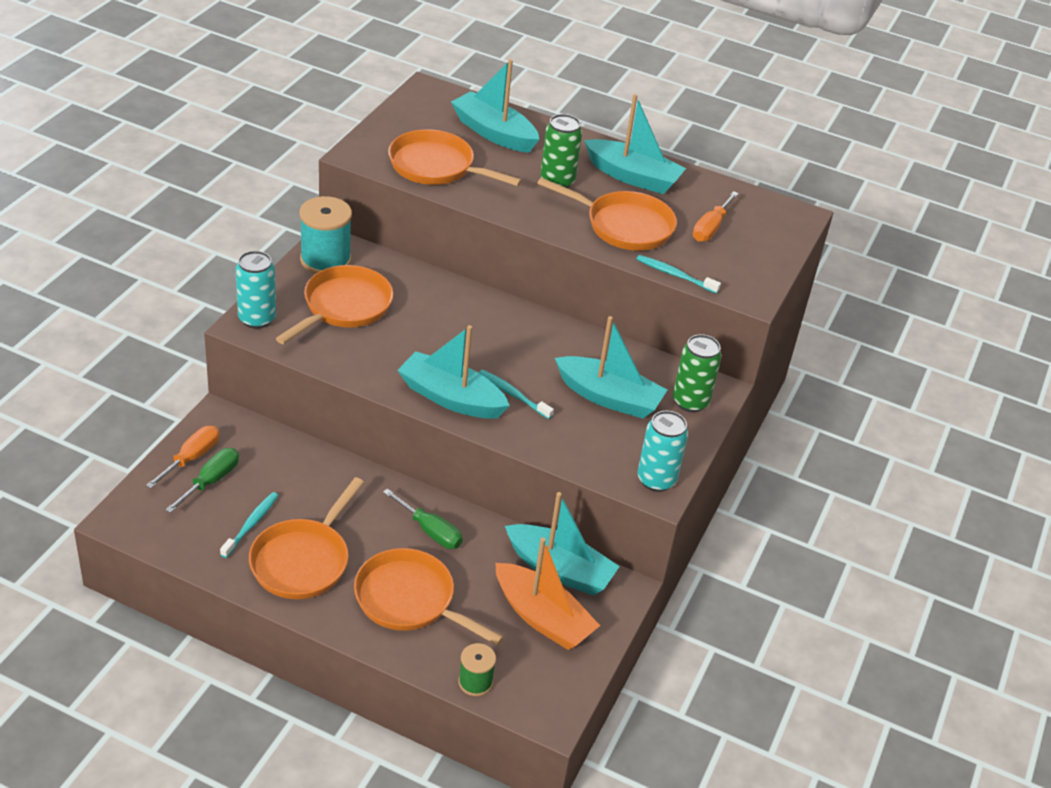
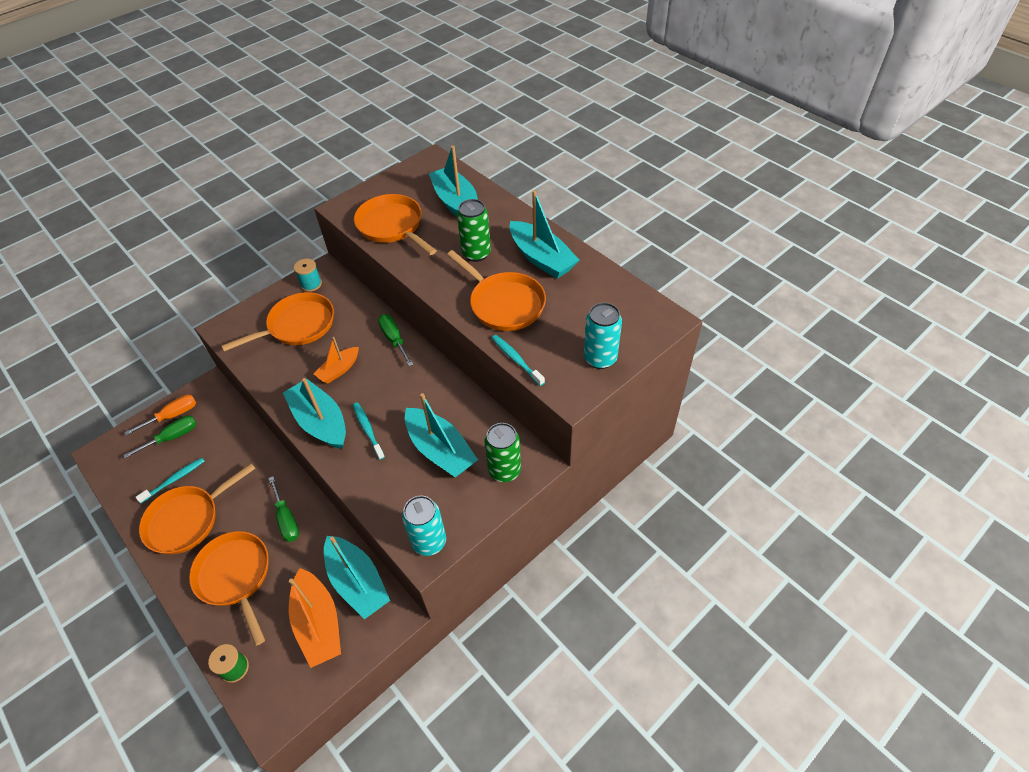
camera: 30 degrees right, 10 degrees up
turquoise can [236,251,276,329] -> turquoise can moved to [584,303,622,369]
turquoise spool [299,196,352,274] -> turquoise spool [294,259,322,292], size x0.56
orange screwdriver [693,191,739,242] -> none
none -> orange boat [314,337,359,384]
none -> green screwdriver [378,314,414,366]

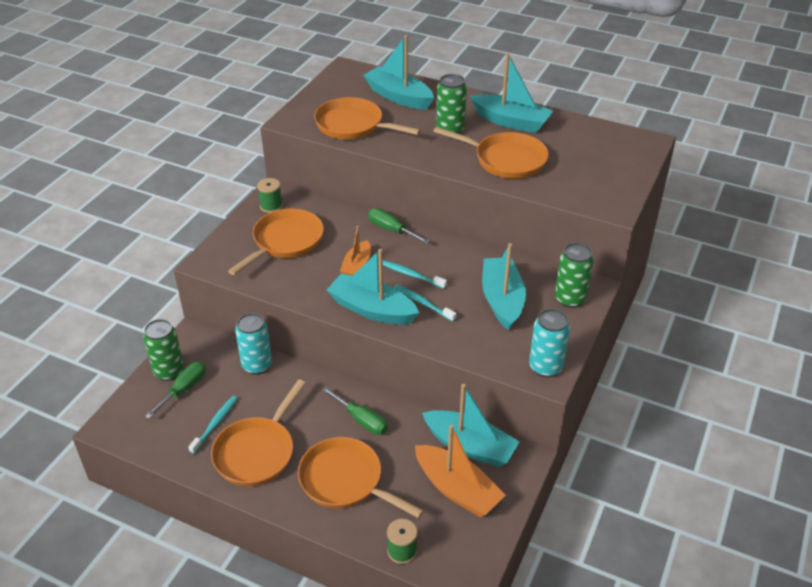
camera: 25 degrees left, 10 degrees down
orange screwdriver [125,395,196,436] -> green can [143,319,184,381]
turquoise spool [294,259,322,292] -> green spool [257,178,283,213]
turquoise boat [405,393,478,478] -> turquoise boat turned 120 degrees counterclockwise [482,243,526,330]
turquoise toothbrush [492,335,545,386] -> turquoise toothbrush moved to [383,260,447,289]
turquoise can [584,303,622,369] -> turquoise can moved to [235,313,272,375]

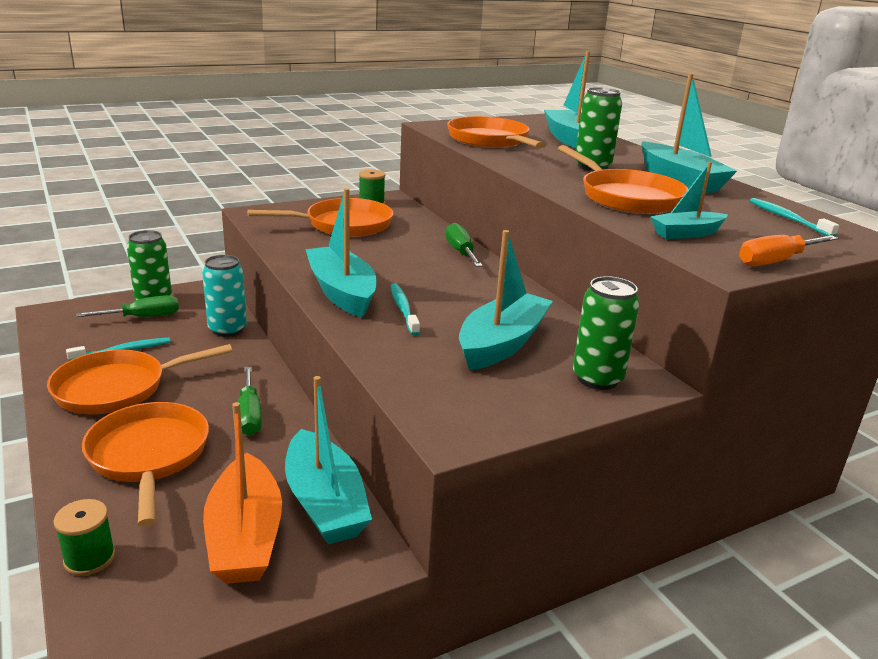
camera: 35 degrees right, 15 degrees down
orange boat [340,226,371,276] -> none
turquoise toothbrush [383,260,447,289] -> turquoise toothbrush moved to [749,198,839,236]
turquoise can [529,309,570,377] -> none
none -> turquoise boat [650,162,728,239]
none -> orange screwdriver [739,235,838,267]

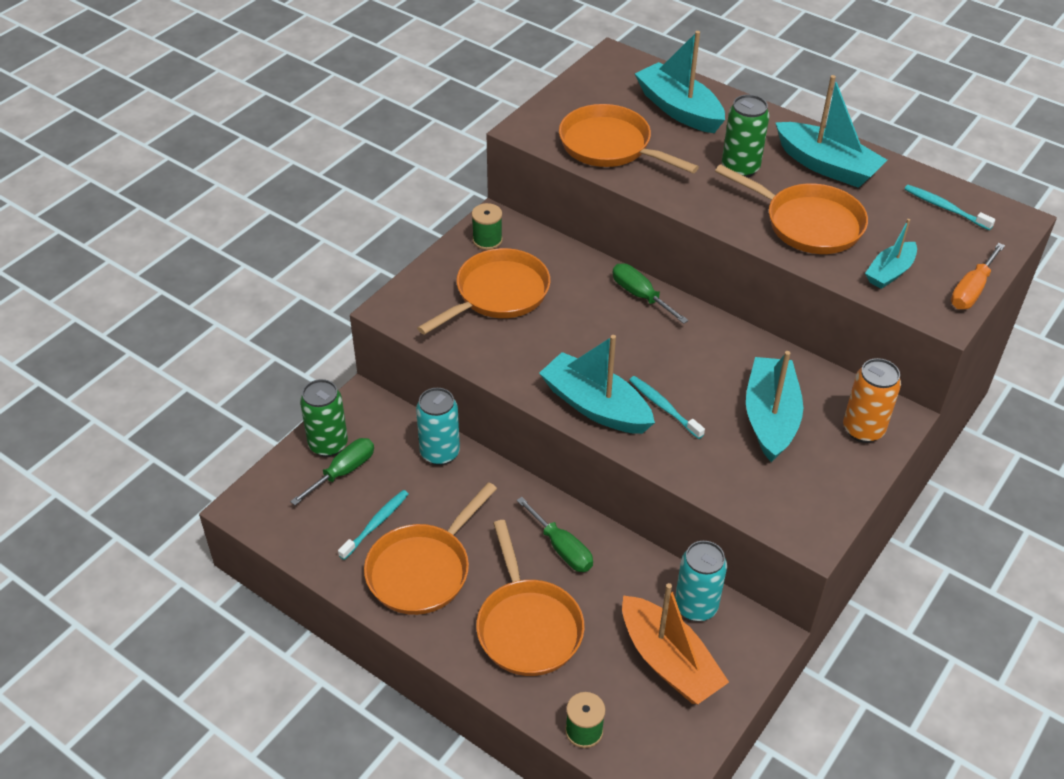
camera: 25 degrees left, 20 degrees up
orange pan [82,402,209,527] -> orange pan turned 150 degrees counterclockwise [476,520,585,676]
turquoise boat [285,376,372,544] -> turquoise can [675,541,727,622]
green can [573,276,640,390] -> orange can [843,358,901,443]

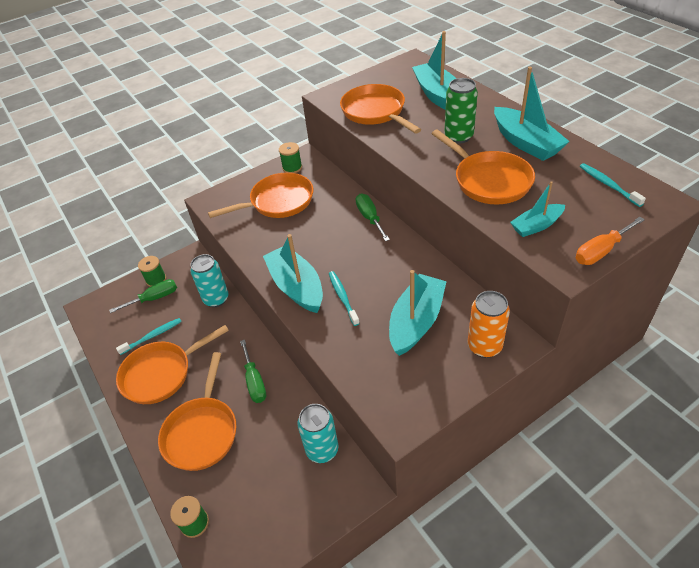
camera: 25 degrees right, 0 degrees up
green can [300,379,348,457] -> green spool [138,256,166,287]
orange boat [622,583,729,704] -> none

